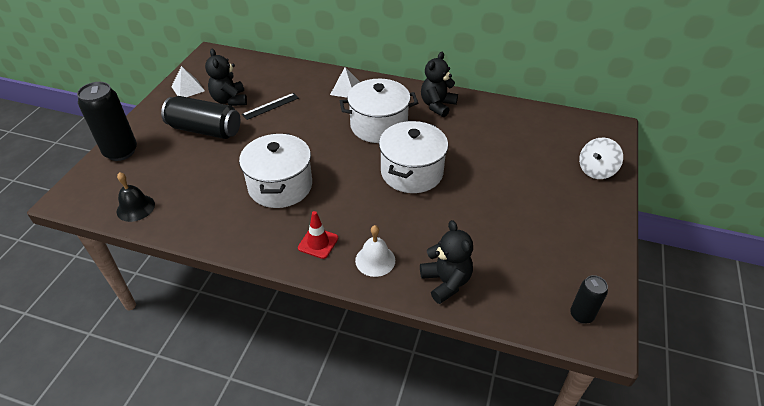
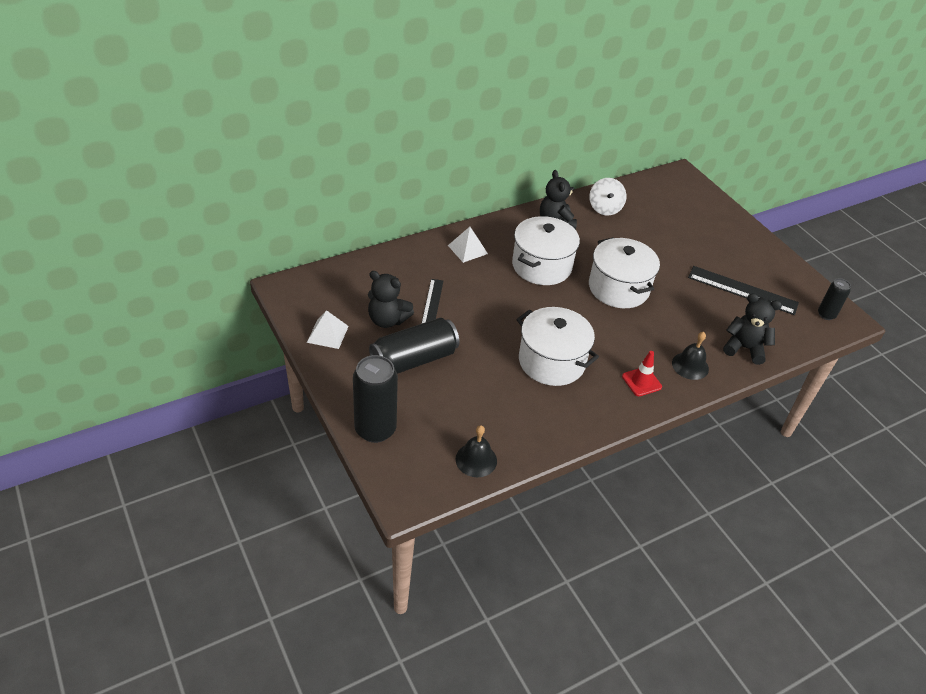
camera: 50 degrees left, 0 degrees up
white bell [355,225,395,277] -> black bell [672,332,709,380]
white spinning top [579,137,623,179] -> white spinning top moved to [589,178,626,215]
none -> black ruler [688,266,799,315]

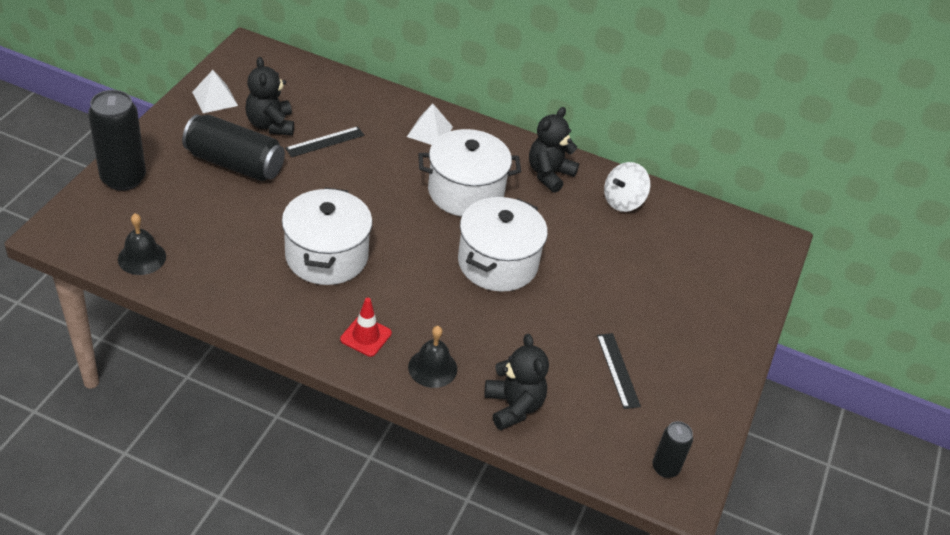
camera: 50 degrees right, 0 degrees up
black ruler [688,266,799,315] -> black ruler [597,333,641,409], size x0.60

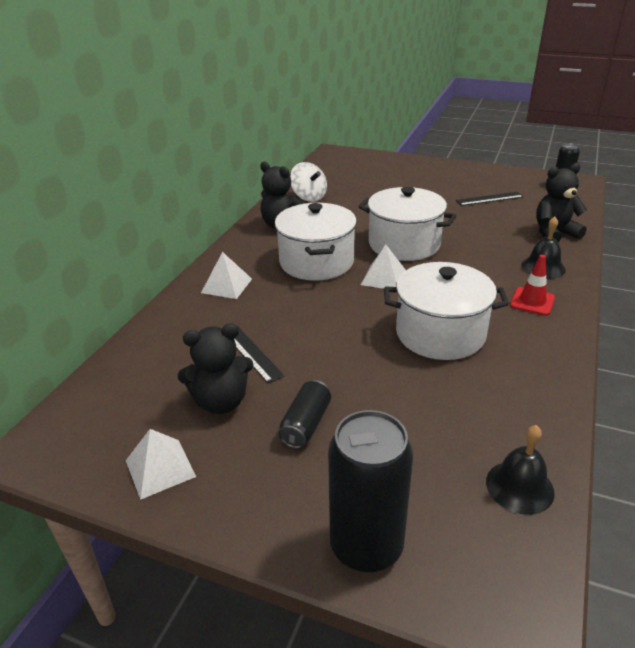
camera: 85 degrees left, 10 degrees down
black can [182,114,285,181] -> black can [278,380,331,449], size x0.55
none -> white pyramid [361,244,406,289]

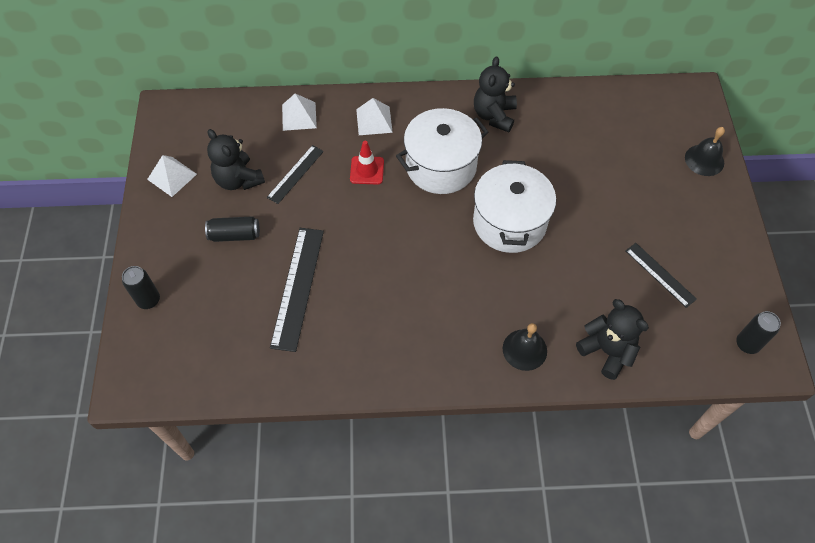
camera: 65 degrees right, 25 degrees up
white spinning top [290,162,327,202] -> none
black can [328,410,413,573] -> black can [122,266,160,309], size x0.55
white pyramid [361,244,406,289] -> white pyramid moved to [282,93,317,131]
white pot [384,262,509,360] -> none
black bell [486,425,555,515] -> black bell moved to [685,127,725,176]
red traffic cone [510,255,555,316] -> red traffic cone moved to [350,141,384,185]
none -> black ruler [270,228,324,352]

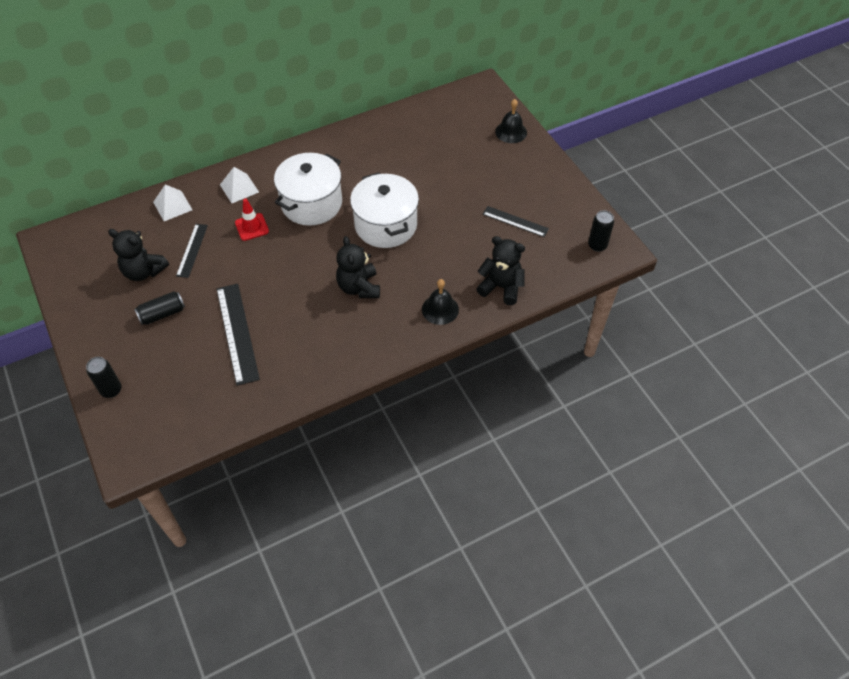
camera: 25 degrees left, 5 degrees down
white pyramid [147,155,197,197] -> none
black teddy bear [474,56,517,132] -> black teddy bear moved to [336,236,380,298]

